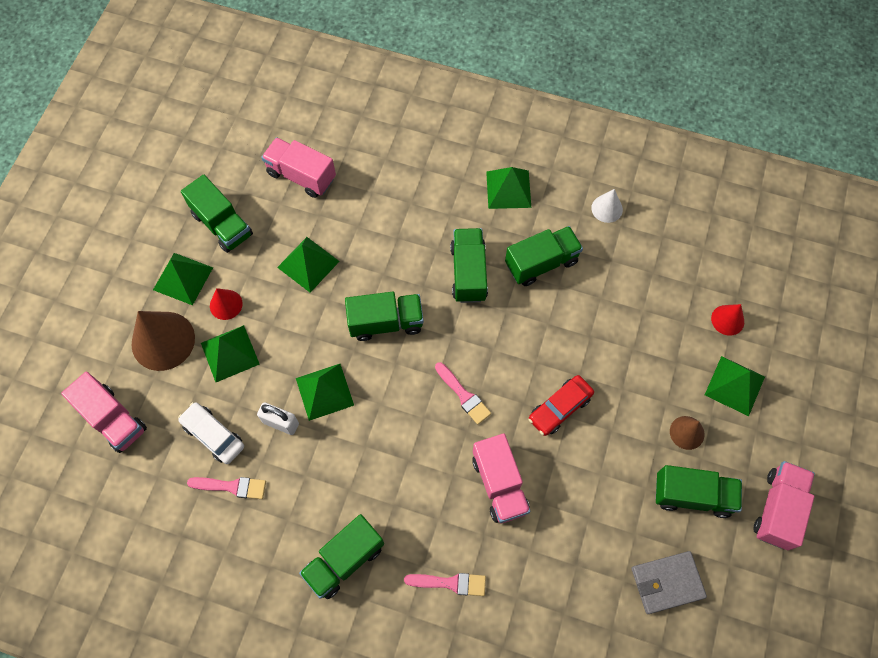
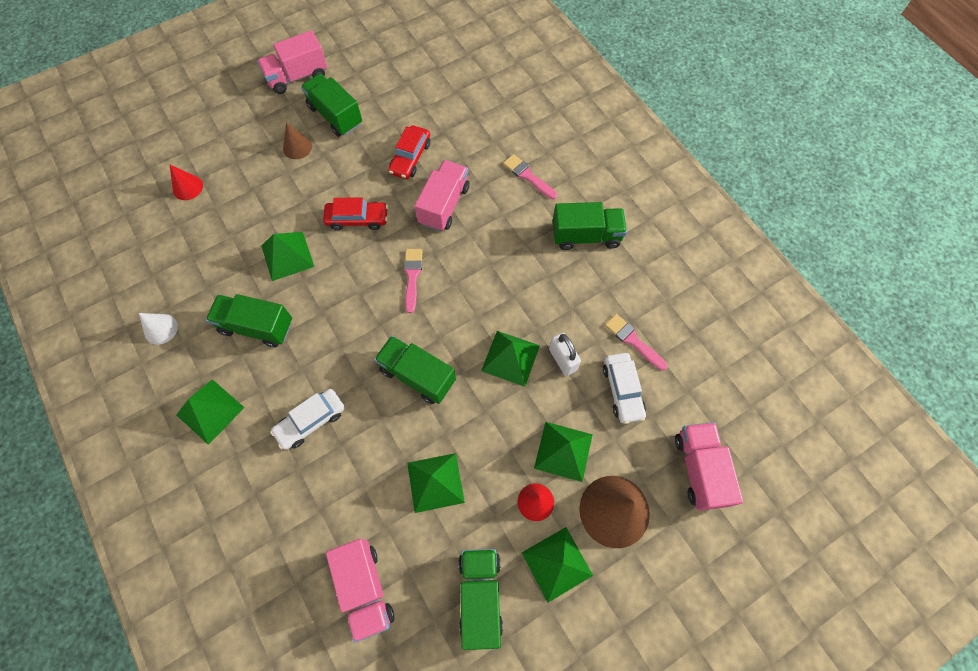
camera: 140 degrees left, 0 degrees up
green truck [450,228,488,303] -> none
grey wallet [632,551,707,614] -> none
green pyramid [705,356,765,416] -> green pyramid moved to [261,232,314,281]
none -> white car [270,389,345,450]
none -> red car [388,125,430,179]

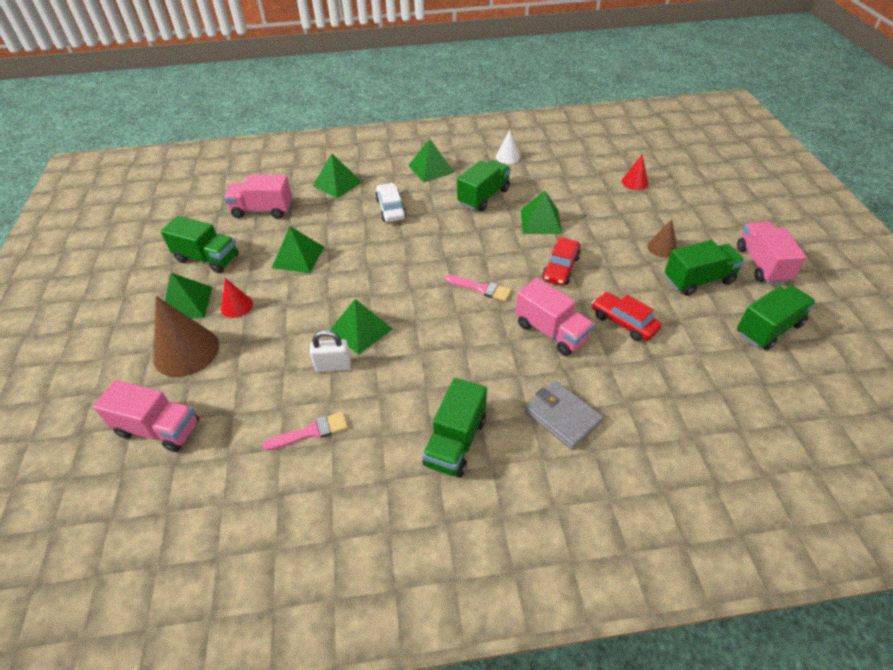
camera: 115 degrees right, 20 degrees down
green truck [374,336,456,404] -> green truck moved to [737,286,816,351]
pink brush [503,154,557,200] -> grey wallet [524,380,604,450]
green pyramid [534,422,593,482] -> green pyramid moved to [313,154,362,199]
white car [603,353,646,424] -> none

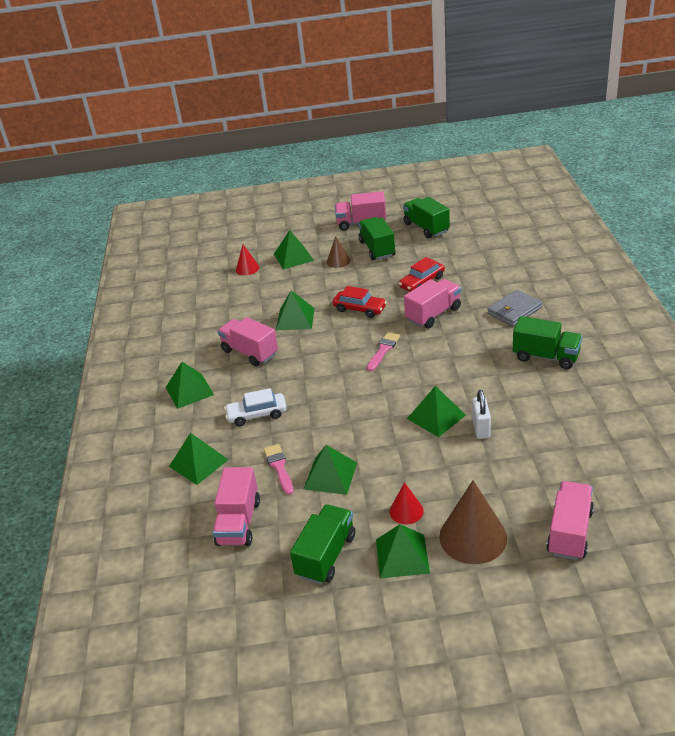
camera: 85 degrees left, 10 degrees down
pink brush [263,412,348,450] -> pink brush moved to [264,444,294,495]
green truck [457,160,511,211] -> pink truck [218,317,278,367]
white cone [496,130,520,164] -> none
none -> green pyramid [274,230,314,269]

